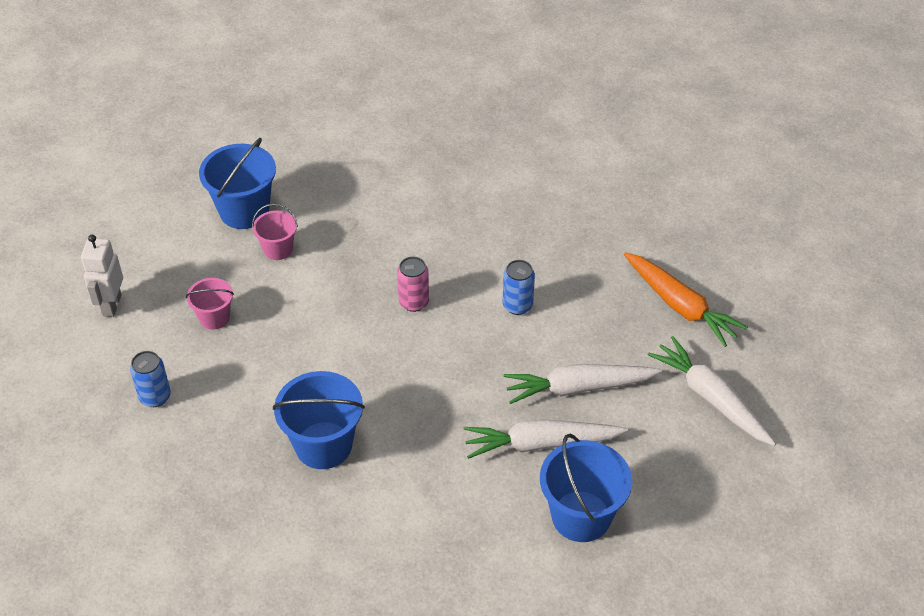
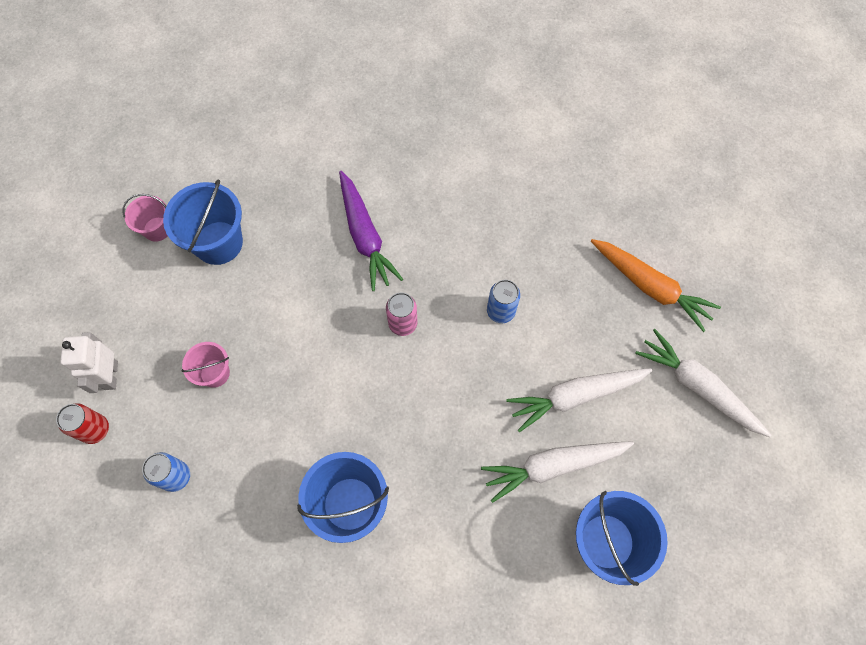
camera: 10 degrees left, 20 degrees up
pink bucket [252,204,298,260] -> pink bucket moved to [123,194,168,242]
none -> red can [56,403,109,444]
none -> purple carrot [339,171,403,291]

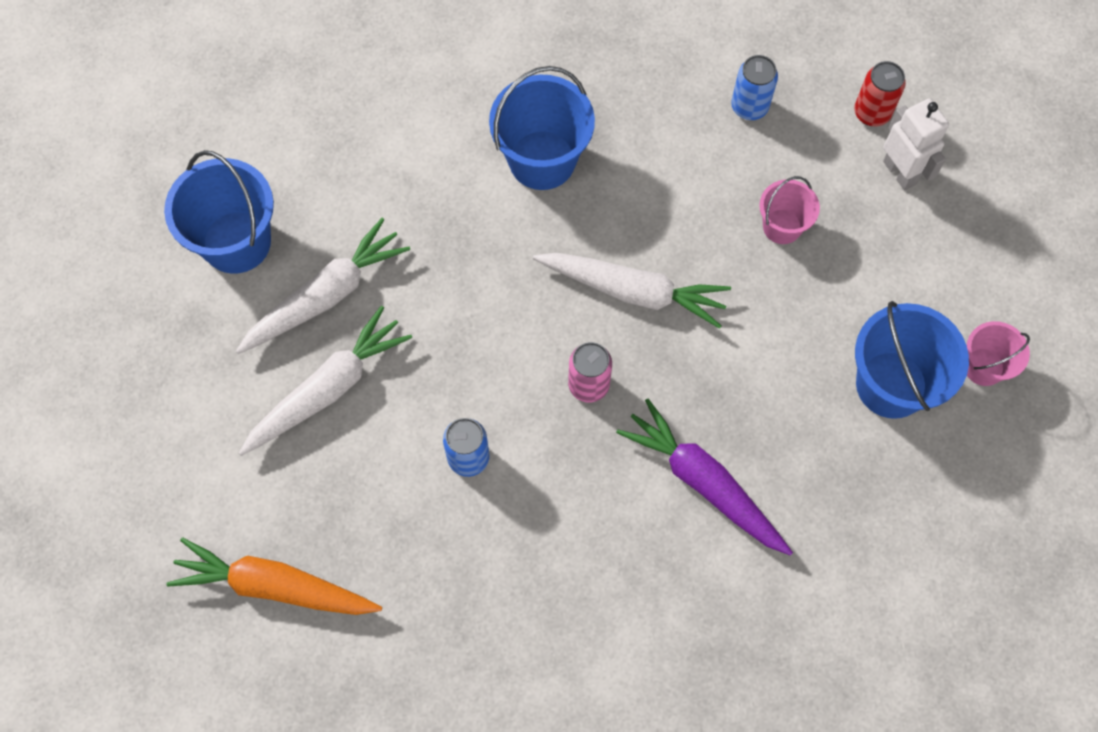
camera: 155 degrees right, 0 degrees up
white carrot [635,329,771,437] -> white carrot moved to [533,253,731,329]

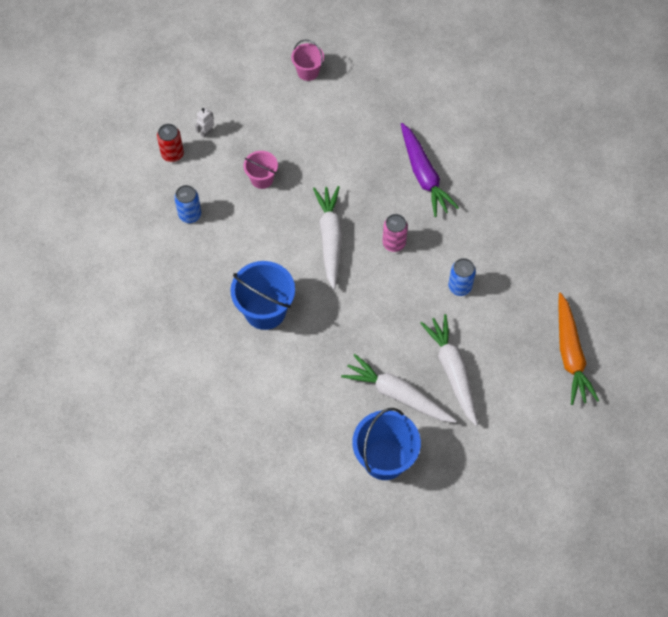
camera: 110 degrees left, 5 degrees down
white carrot [239,306,412,456] -> white carrot turned 45 degrees clockwise [420,314,478,426]
purple carrot [616,399,793,556] -> purple carrot turned 45 degrees counterclockwise [401,123,459,217]
blue bucket [855,301,969,419] -> none
white robot [883,99,949,190] -> white robot [195,107,214,138], size x0.56

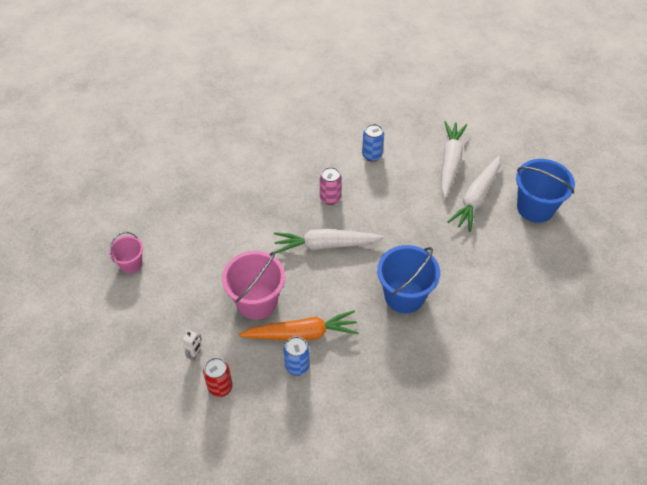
camera: 90 degrees left, 10 degrees down
white robot [195,107,214,138] -> white robot turned 105 degrees counterclockwise [183,330,202,361]
pink bucket [244,151,278,189] -> pink bucket [222,251,285,319], size x1.75
purple carrot [401,123,459,217] -> none
white carrot [420,314,478,426] -> white carrot turned 120 degrees clockwise [441,121,467,198]
orange carrot [558,293,599,405] -> orange carrot moved to [239,310,359,340]

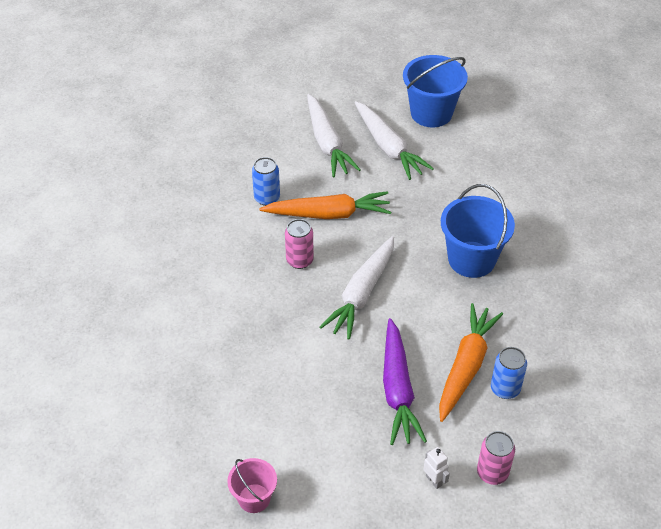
camera: 60 degrees left, 5 degrees down
red can [203,357,233,397] -> pink can [477,431,515,485]
pink bucket [222,251,285,319] -> purple carrot [383,318,427,445]
white carrot [441,121,467,198] -> white carrot turned 150 degrees counterclockwise [307,94,361,177]
none -> orange carrot [259,191,391,219]

